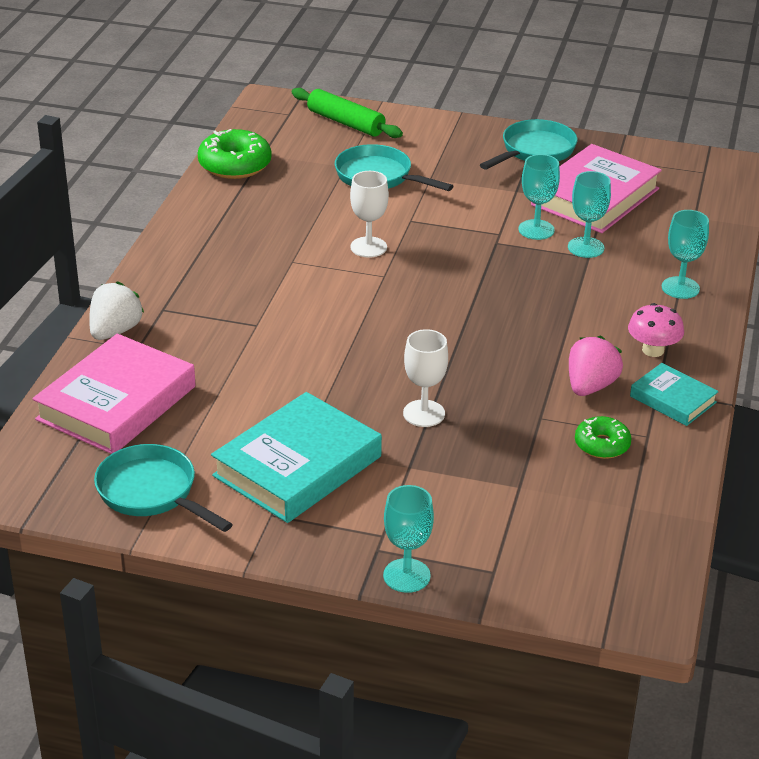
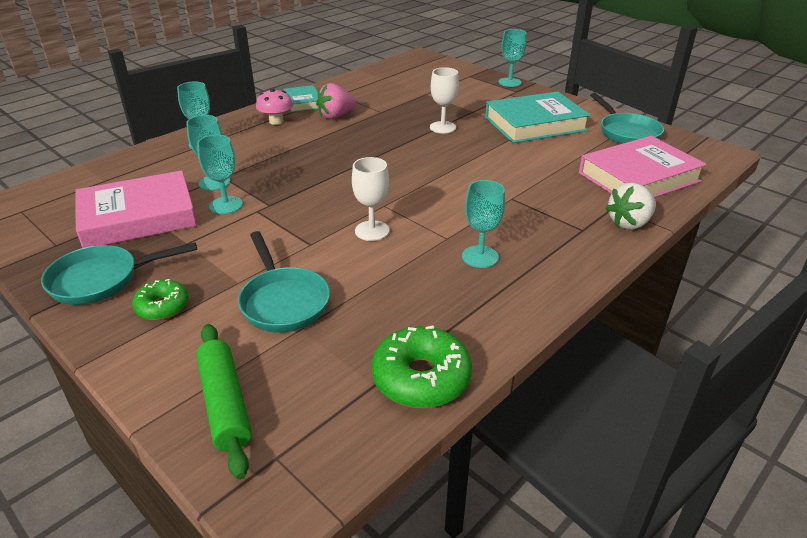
camera: 150 degrees left, 0 degrees up
green donut [575,416,631,459] -> green donut moved to [132,279,189,320]
none -> turquoise goblet [462,180,505,268]

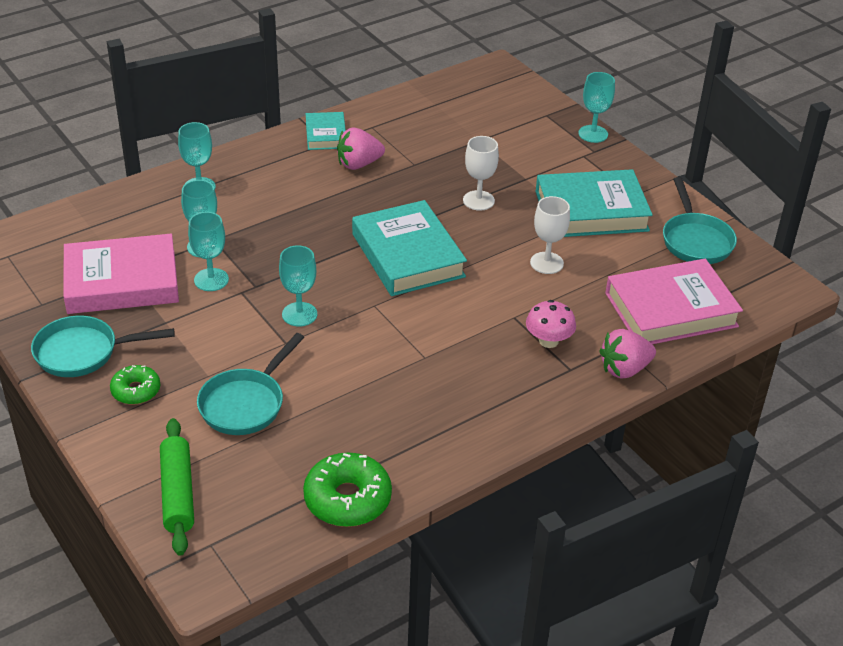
camera: 10 degrees right, 5 degrees up
turquoise pan [238,231,330,332] -> turquoise pan turned 45 degrees clockwise [197,333,304,435]
pink mushroom [256,88,293,125] -> pink mushroom moved to [526,300,576,348]
white goblet [352,157,389,241] -> white goblet moved to [530,196,570,274]
turquoise goblet [462,180,505,268] -> turquoise goblet moved to [279,245,317,327]
white strawberry [605,183,656,229] -> pink strawberry [599,329,656,379]
none -> turquoise book [352,200,467,296]

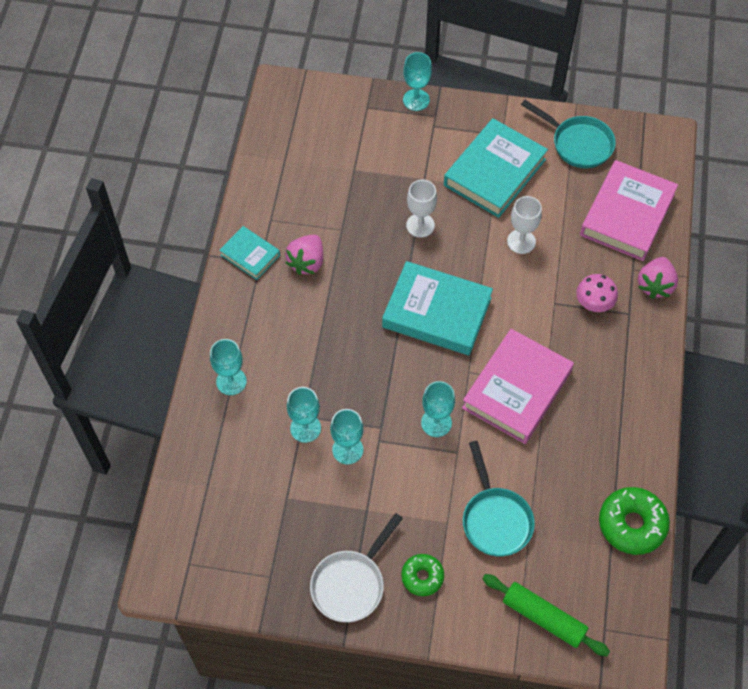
camera: 45 degrees left, 20 degrees up
turquoise pan [31,316,175,377] -> white pan [310,513,403,622]
pink book [63,234,179,314] -> pink book moved to [462,329,574,444]

